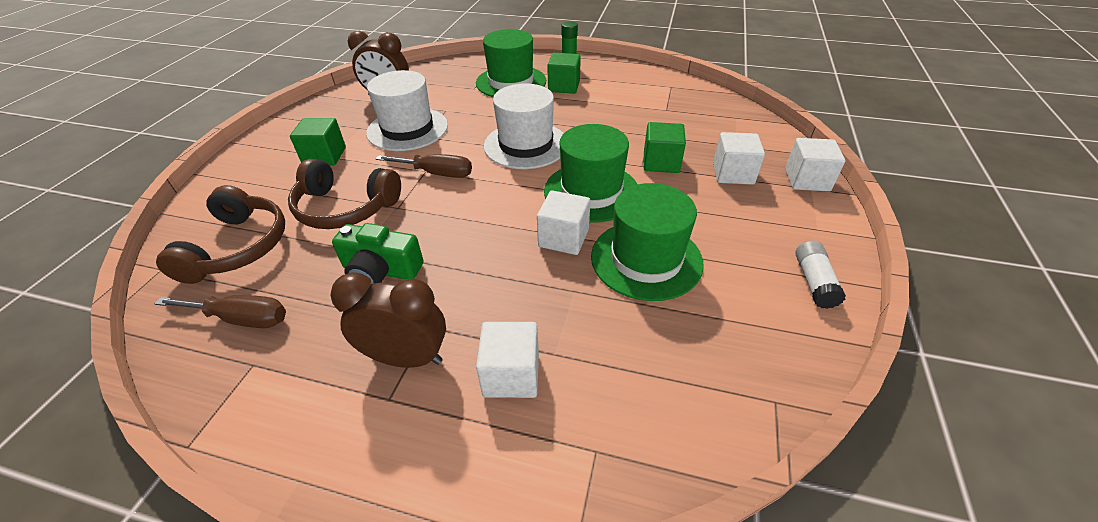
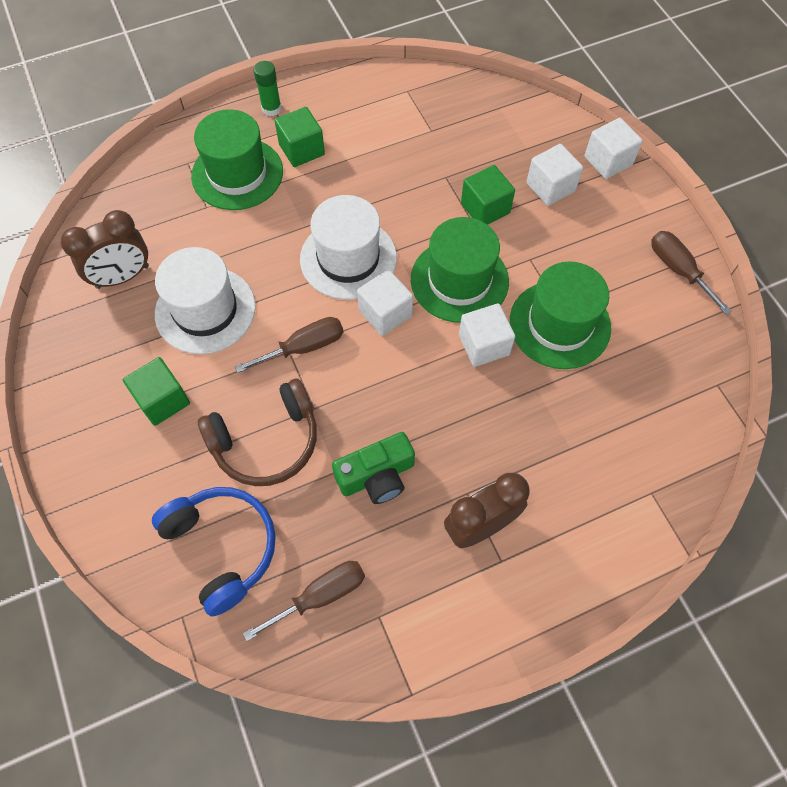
camera: 40 degrees left, 20 degrees up
brown headphones [156,185,285,284] -> blue headphones [152,487,276,617]
white cube [476,322,539,398] -> white cube moved to [357,270,413,336]
white glue stick [795,241,846,309] -> brown screwdriver [651,231,732,315]

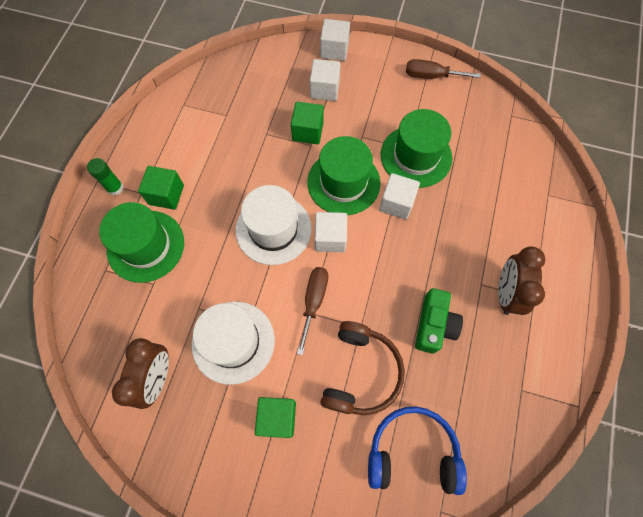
camera: 50 degrees left, 5 degrees up
brown screwdriver [243,561,365,641] -> none

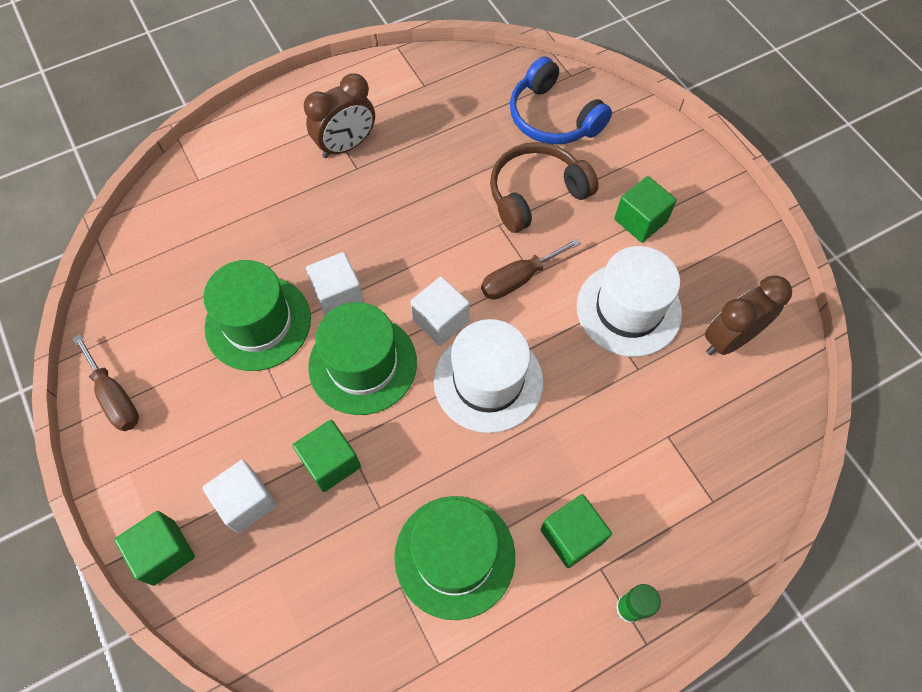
camera: 135 degrees left, 5 degrees down
green hat [99,202,184,283] -> green hat moved to [394,496,515,620]
white cube [320,19,350,61] -> green cube [114,511,195,586]
green camera [415,288,463,354] -> none

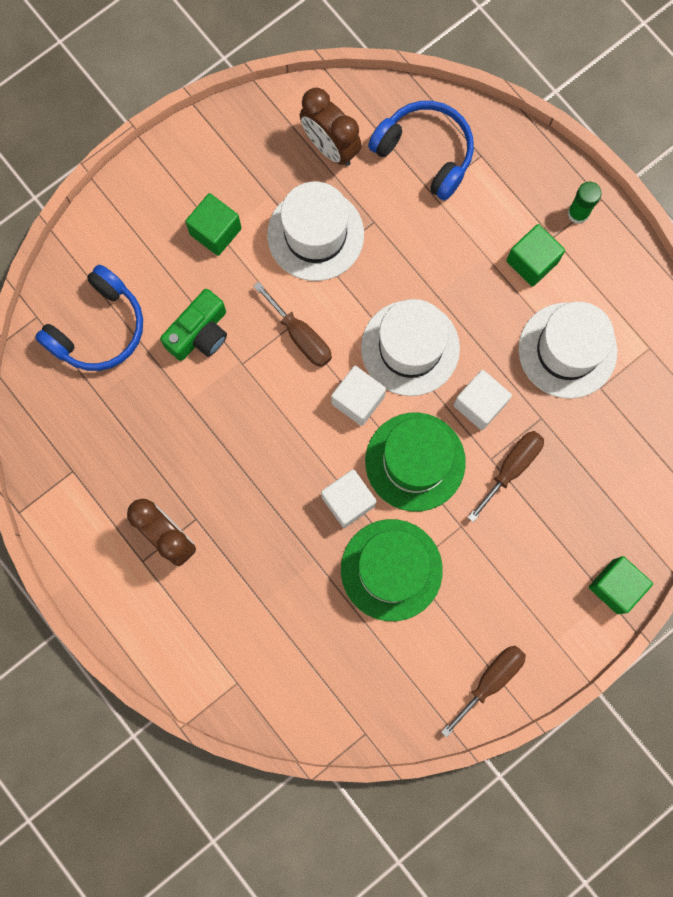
camera: 100 degrees left, 15 degrees up
white cube [202,460,277,533] -> white cube moved to [453,370,512,430]
green cube [293,420,361,492] -> brown screwdriver [468,431,544,522]
green hat [394,496,515,620] -> white hat [519,301,617,399]
brown headphones [490,142,599,233] -> green camera [160,289,227,361]
none -> blue headphones [368,101,474,201]

